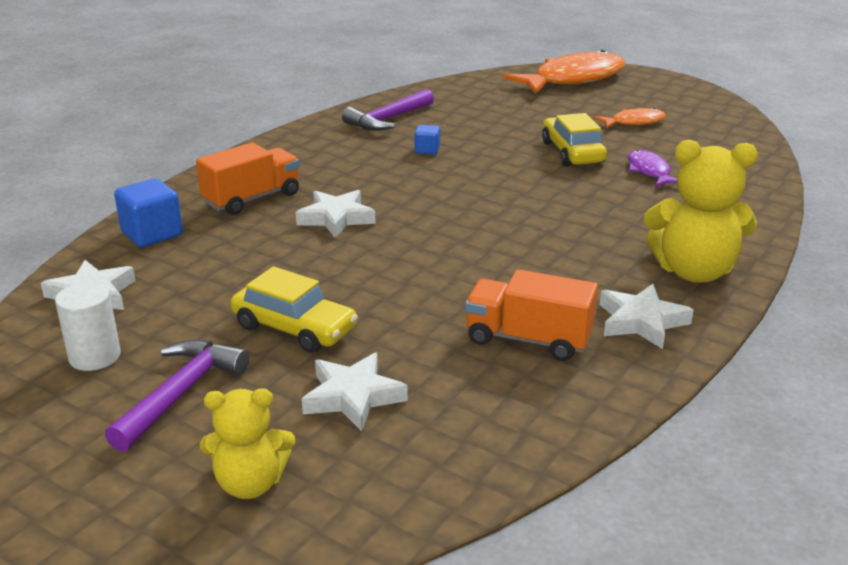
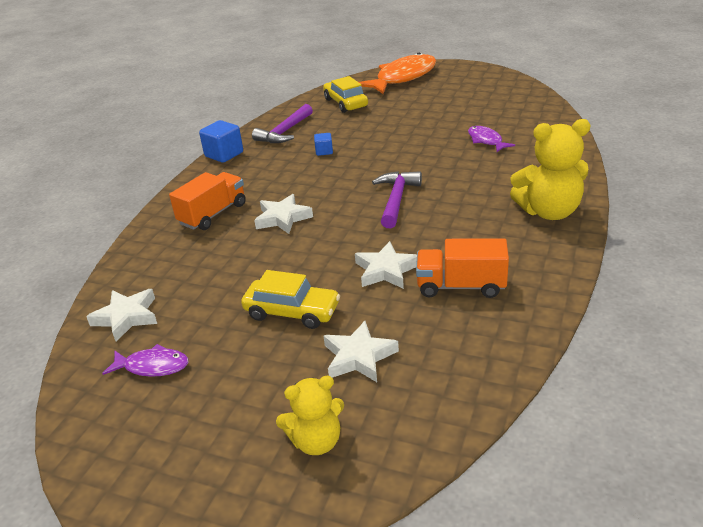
camera: 10 degrees left, 5 degrees up
white cylinder [55,282,121,371] -> purple fish [102,344,189,377]
purple hammer [105,340,250,452] -> purple hammer moved to [372,171,422,228]
blue cube [114,178,183,247] -> blue cube moved to [199,120,243,163]
yellow car [542,113,607,166] -> yellow car moved to [323,76,368,113]
orange fish [594,108,666,128] -> none
white star [600,284,694,349] -> white star moved to [355,241,417,289]

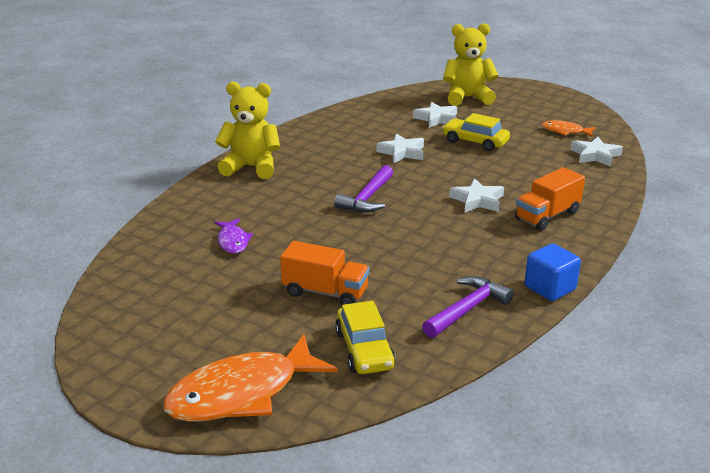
camera: 170 degrees left, 5 degrees down
purple fish [102,344,189,377] -> orange fish [541,120,595,137]
yellow teddy bear [276,376,344,455] -> yellow teddy bear [443,23,499,106], size x1.58
blue cube [314,133,333,156] -> none
orange truck [416,238,509,298] -> orange truck moved to [280,241,369,305]

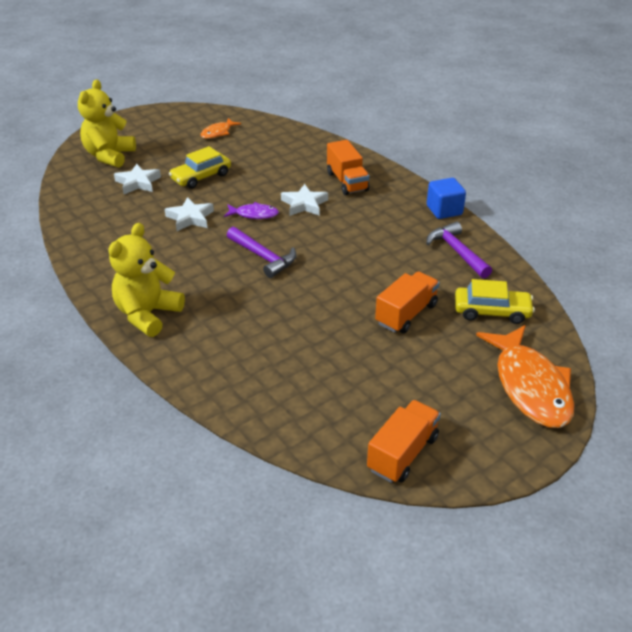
camera: 70 degrees left, 10 degrees up
purple fish [215,219,253,254] -> purple fish moved to [224,202,279,219]
white star [571,137,623,167] -> none
none -> orange truck [367,400,441,483]

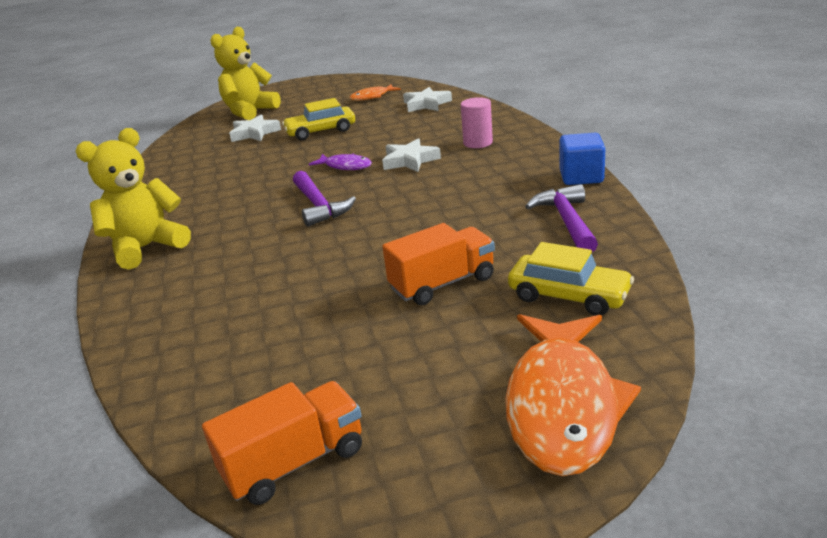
camera: 25 degrees right, 10 degrees down
white star [165,197,214,231] -> white star moved to [403,87,452,112]
orange truck [327,140,369,195] -> pink cylinder [461,97,493,148]

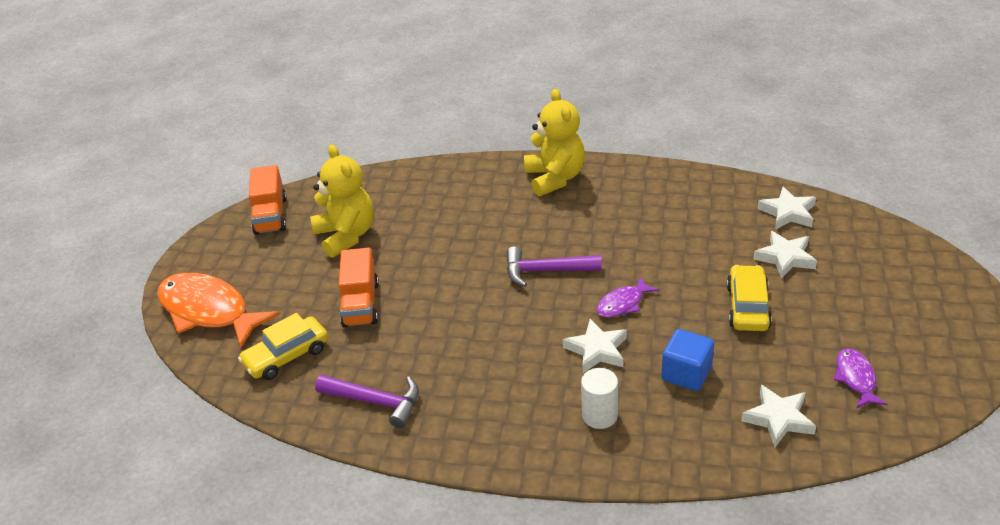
camera: 115 degrees right, 10 degrees up
yellow teddy bear [210,27,281,120] -> yellow teddy bear moved to [310,145,374,258]
orange fish [349,84,401,101] -> purple fish [834,348,887,409]
pink cylinder [461,97,493,148] -> white cylinder [581,368,618,429]
blue cube [559,133,605,185] -> blue cube moved to [661,329,714,391]
none -> white star [757,187,816,230]

